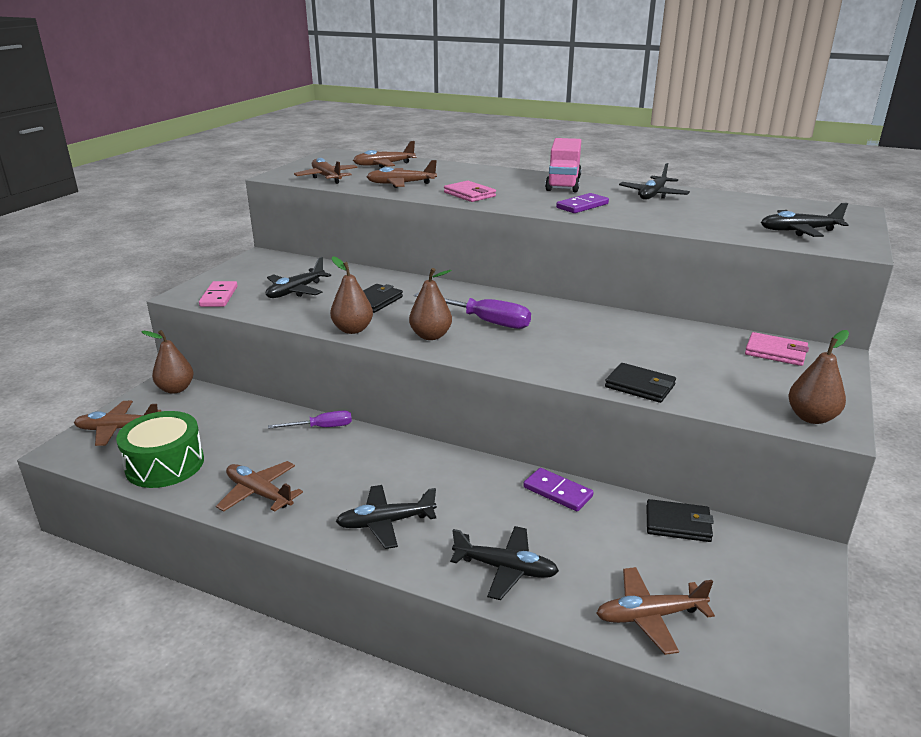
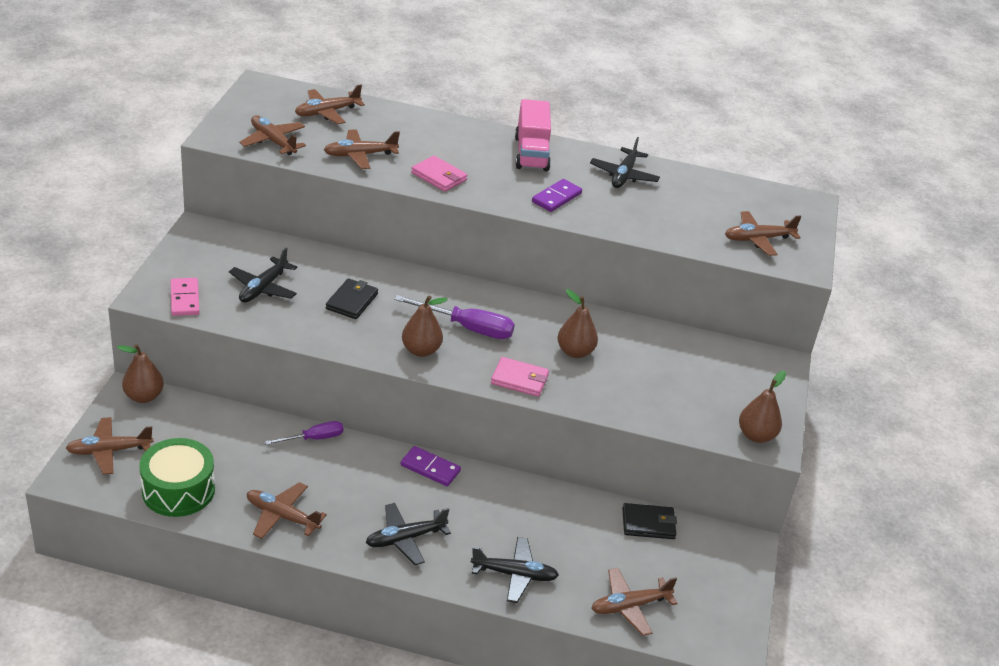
camera: 15 degrees left, 10 degrees up
brown pear [330,256,373,334] -> brown pear moved to [558,289,598,358]
purple domino [523,468,594,511] -> purple domino moved to [401,446,461,486]
black wallet [605,363,676,403] -> none
pink wallet [745,332,809,366] -> pink wallet moved to [491,357,549,397]
black plane [761,203,849,237] -> brown plane [725,211,801,256]

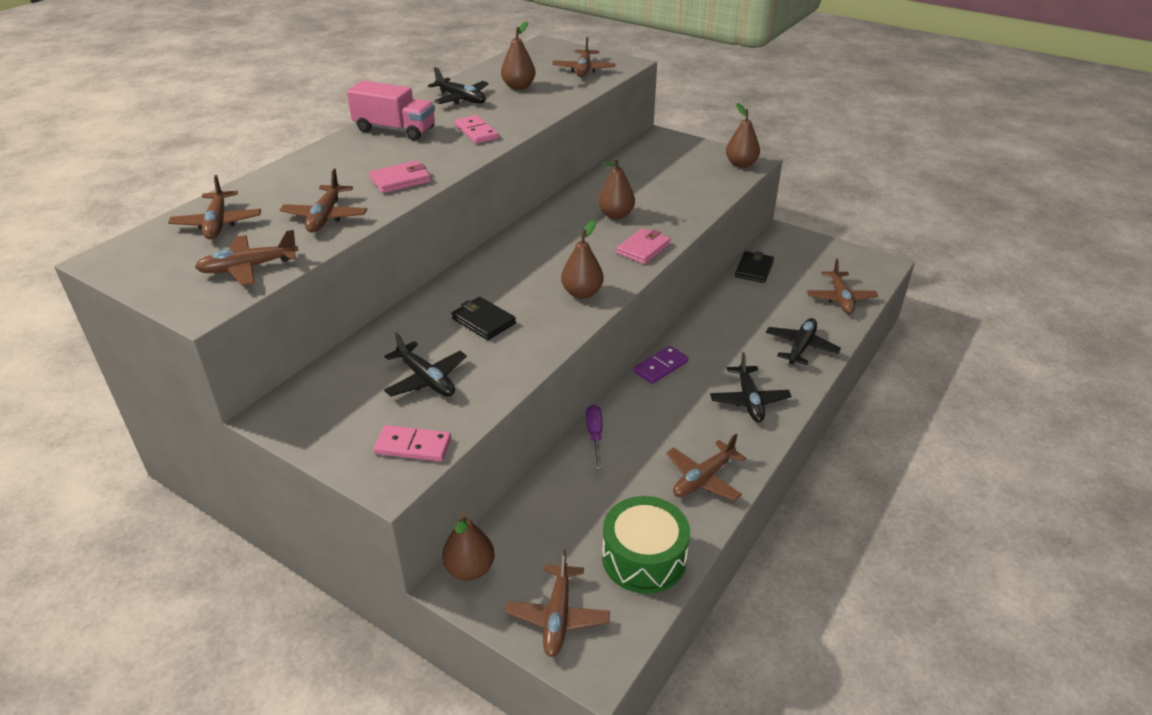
camera: 65 degrees left, 0 degrees up
purple screwdriver [394,295,515,339] -> none
purple domino [532,179,582,212] -> pink domino [455,115,499,144]
none -> brown pear [501,22,535,90]

